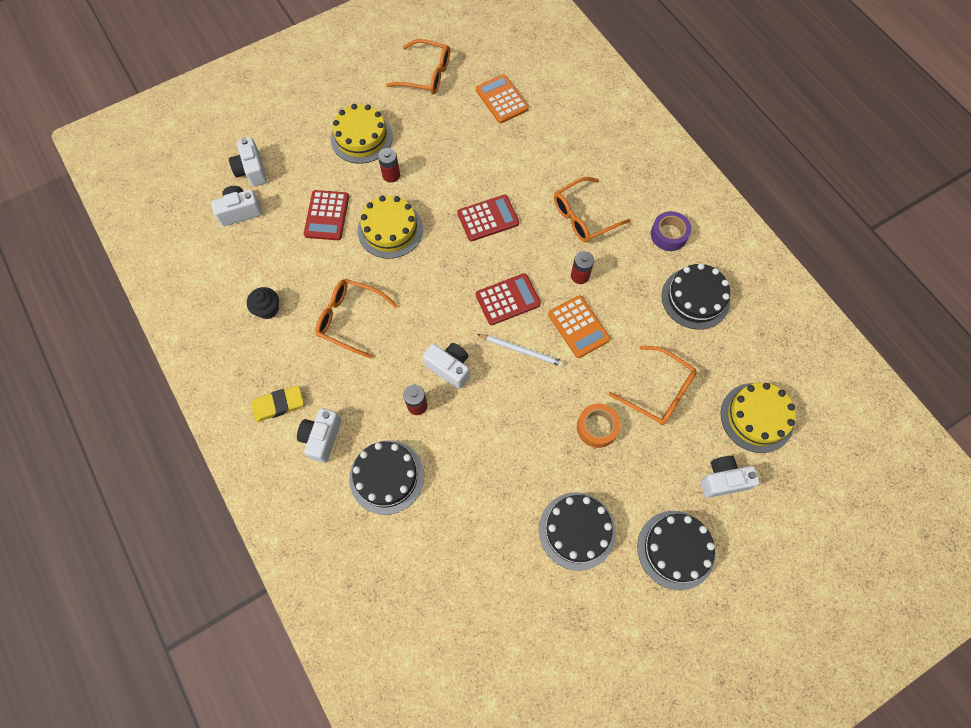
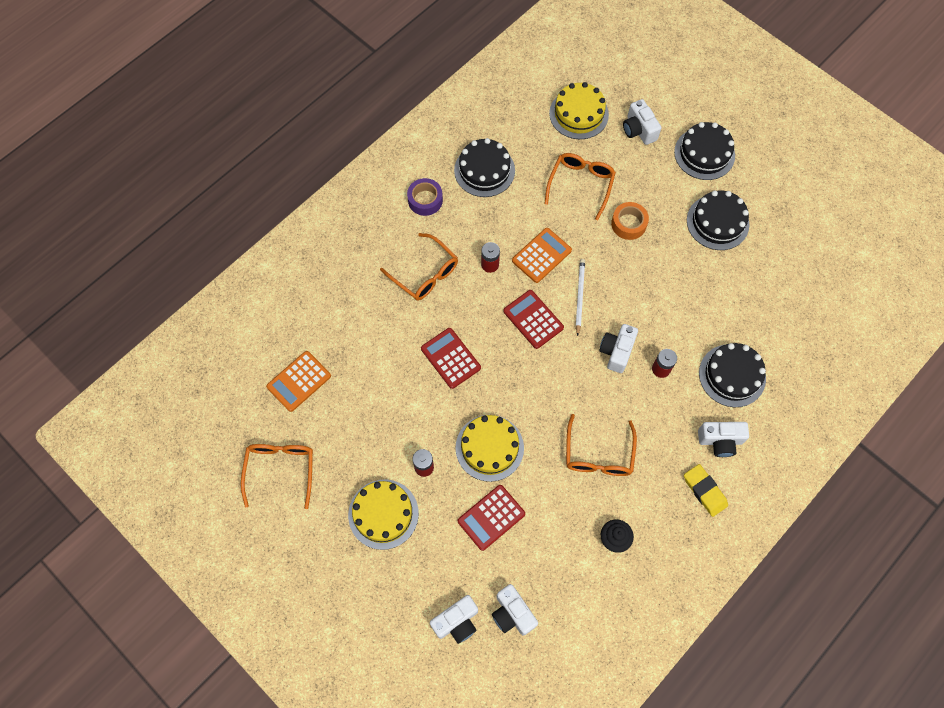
camera: 105 degrees left, 0 degrees up
red calculator [304,190,349,240] -> red calculator turned 150 degrees clockwise [458,485,525,551]

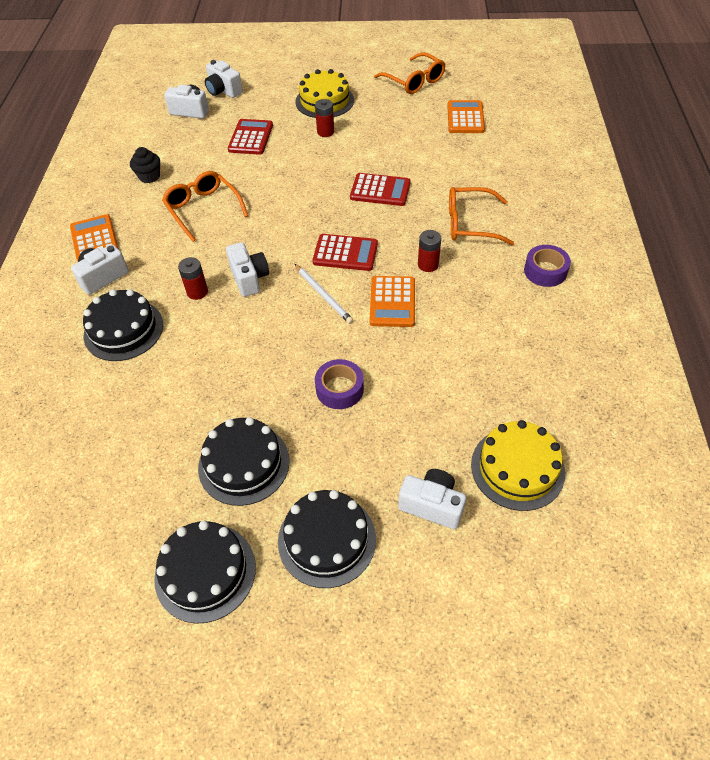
camera: 140 degrees right, 15 degrees down
white camera [430,595,478,644] -> white camera turned 60 degrees counterclockwise [205,60,243,98]
black cake [454,138,515,197] -> black cake moved to [154,521,256,624]
yellow cake [456,415,524,482] -> none
orange glasses [544,153,616,220] -> none
orange tape [611,202,649,240] -> purple tape [315,359,364,409]
yellow eraser [684,464,728,517] -> orange calculator [70,214,119,261]

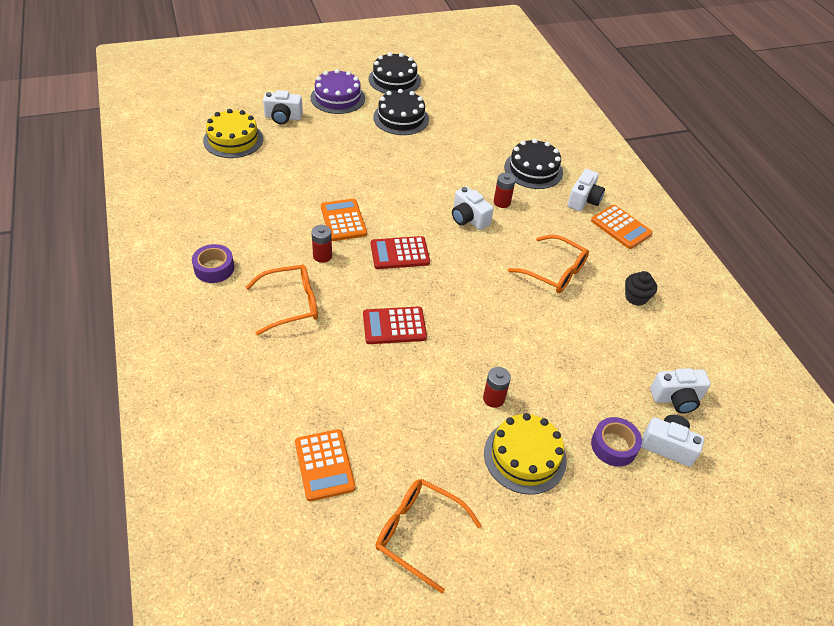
camera: 155 degrees right, 5 degrees down
red calculator [228,119,273,155] -> none
black cake [278,490,376,588] -> purple cake [311,69,365,114]
white pencil [295,264,354,324] -> none
purple tape [315,359,364,409] -> purple tape moved to [591,417,642,467]

